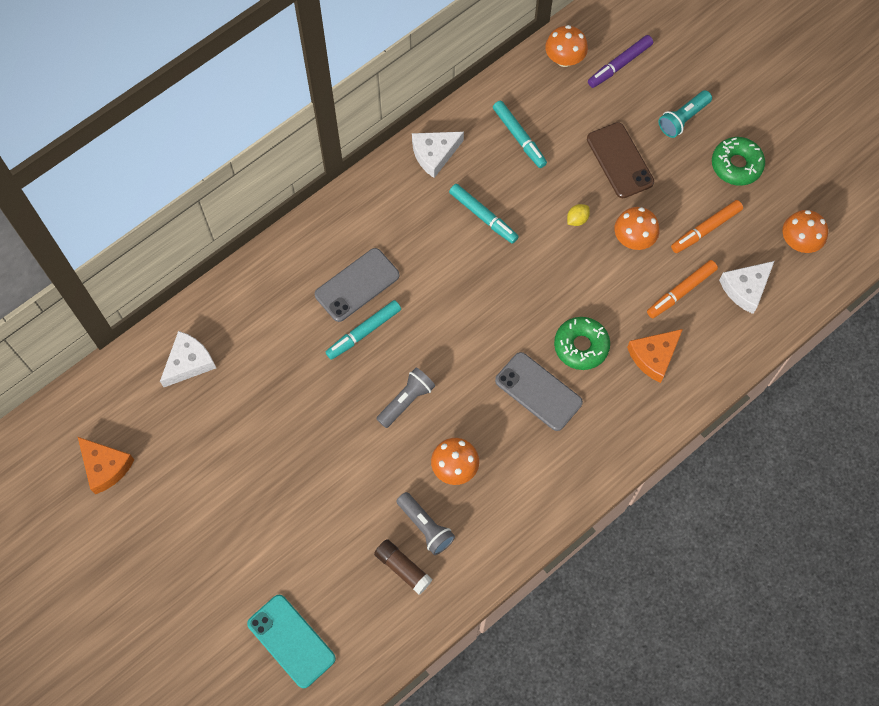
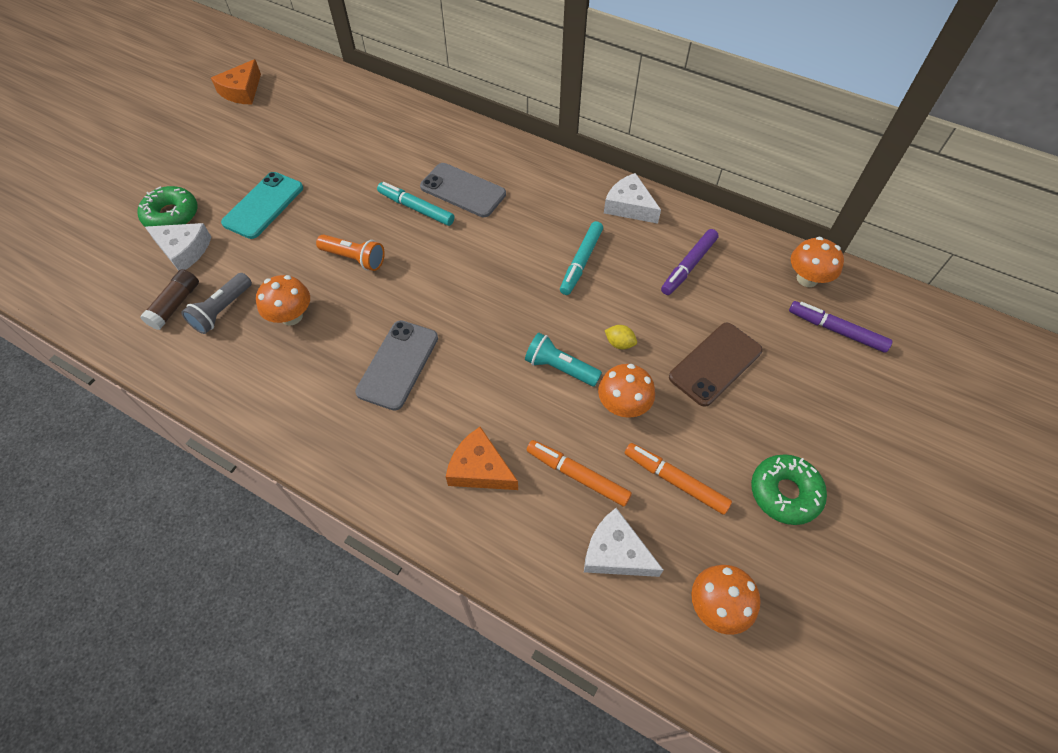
camera: 70 degrees right, 10 degrees down
white cheese [160,331,216,387] -> white cheese moved to [145,223,211,271]
turquoise phone [247,595,336,688] -> turquoise phone moved to [221,172,303,239]
grey flashlight [376,368,435,428] -> orange flashlight [316,234,385,271]
turquoise marker [493,101,547,168] -> purple marker [661,229,719,295]
green donut [554,317,610,370] -> green donut moved to [137,186,198,227]
turquoise flashlight [658,90,712,138] -> turquoise flashlight moved to [525,332,602,386]

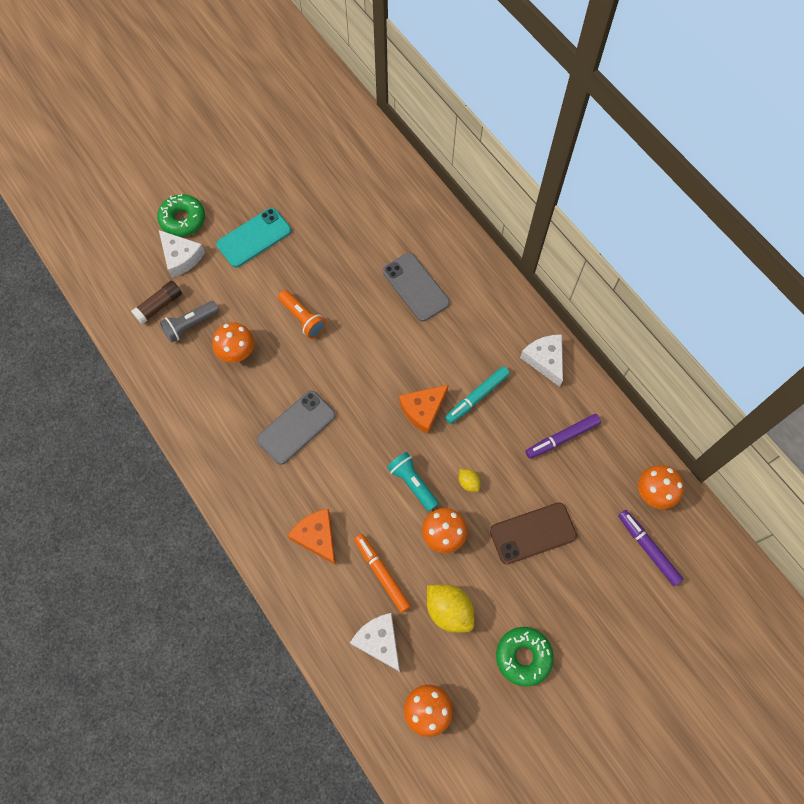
camera: 25 degrees right, 10 degrees up
orange cheese [211,59,261,105] -> orange cheese moved to [399,385,449,434]
turquoise marker [377,182,454,226] -> none
orange marker [625,443,732,515] -> yellow lemon [427,584,474,633]

